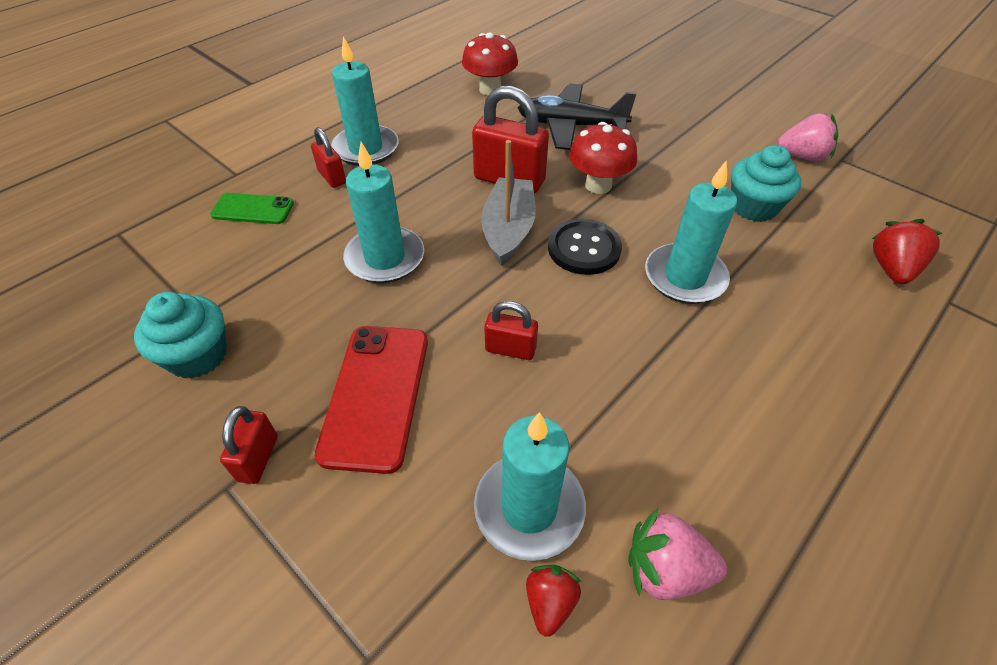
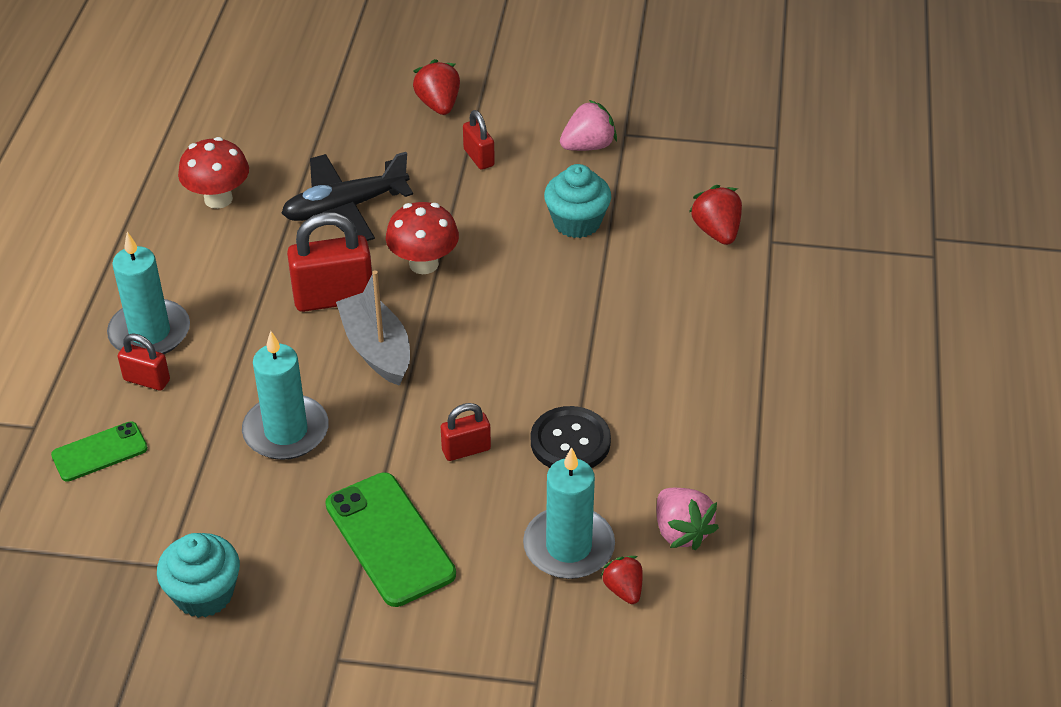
camera: 35 degrees left, 5 degrees down
red padlock [220,406,278,484] -> red padlock moved to [463,110,495,170]
red phone [315,326,428,474] -> green phone [325,472,456,607]
black button [548,219,622,275] -> black button moved to [531,406,611,468]
pink strawberry [628,508,727,600] -> pink strawberry turned 90 degrees counterclockwise [657,488,719,551]
turquoise candle [645,160,737,304] -> none
none -> red strawberry [413,59,460,115]

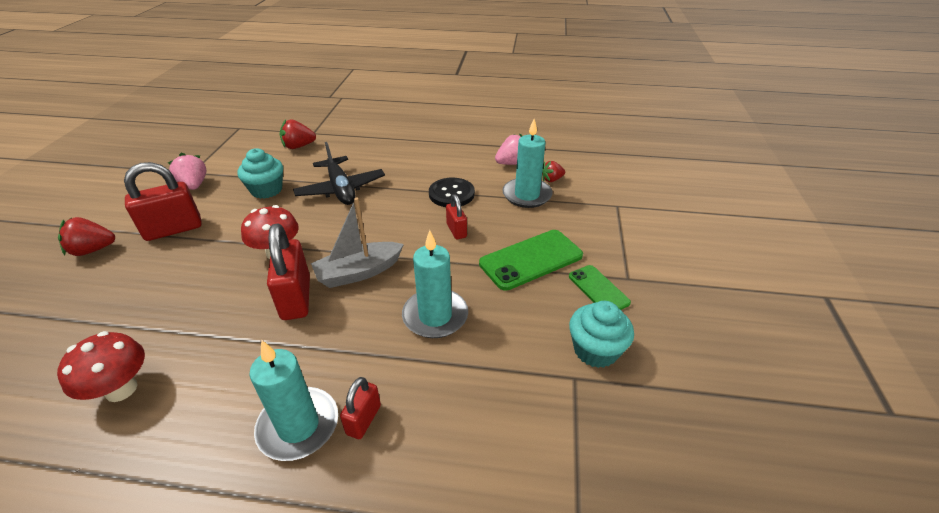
camera: 90 degrees left, 5 degrees down
green phone [51,421,148,482] -> green phone moved to [569,265,631,310]
black plane [281,152,413,241] -> black plane moved to [293,142,385,205]
red padlock [463,110,495,170] -> red padlock [124,162,202,241], size x1.81

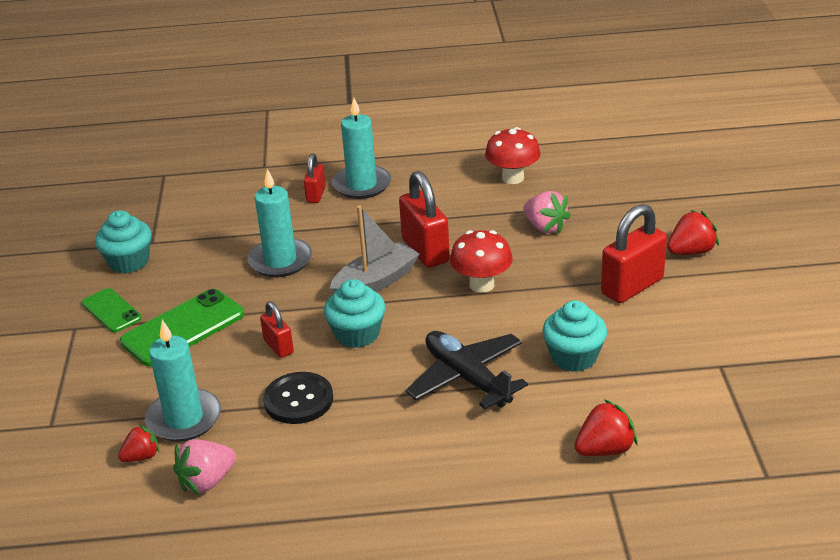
camera: 170 degrees right, 5 degrees down
pink strawberry [168,153,206,190] -> pink strawberry moved to [524,191,571,234]
none -> turquoise cupcake [324,279,385,348]

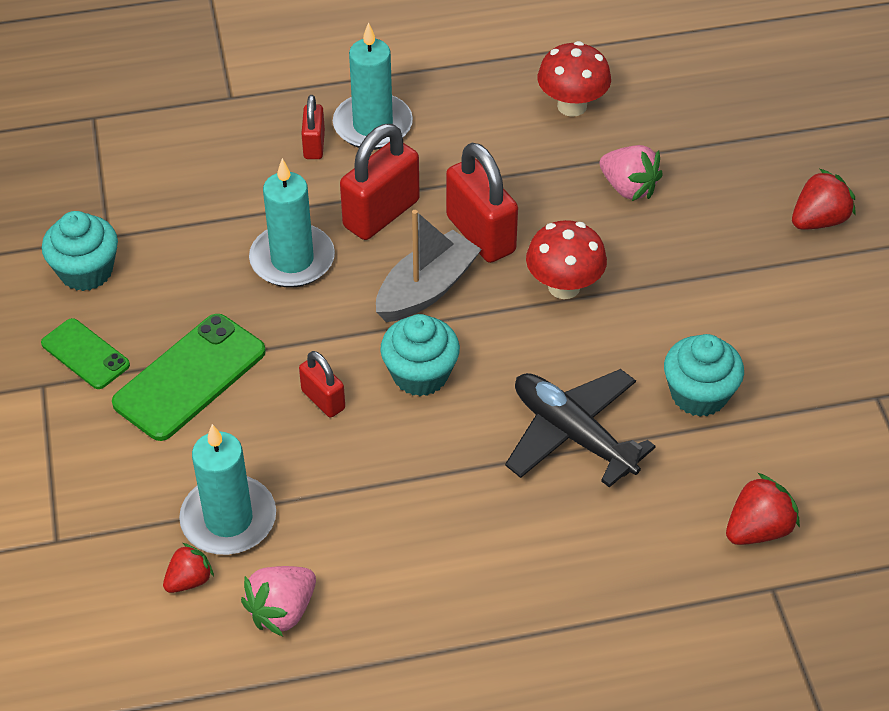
camera: 10 degrees left, 15 degrees up
black button [263,372,333,424] -> none
red padlock [601,204,667,303] -> red padlock moved to [340,124,420,240]

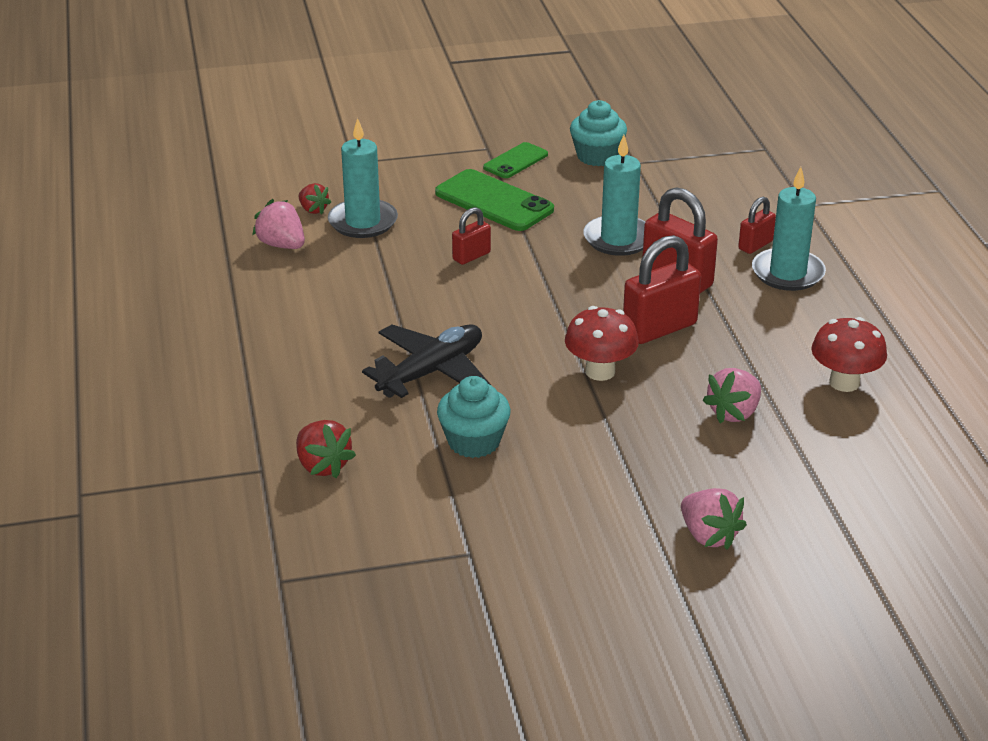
camera: 90 degrees right, 15 degrees down
red padlock [301,95,325,159] -> red padlock turned 45 degrees counterclockwise [738,196,776,254]
grey boat [376,210,482,322] -> none
turquoise cupcake [380,314,460,396] -> none
red strawberry [792,169,856,230] -> pink strawberry [681,488,747,550]

